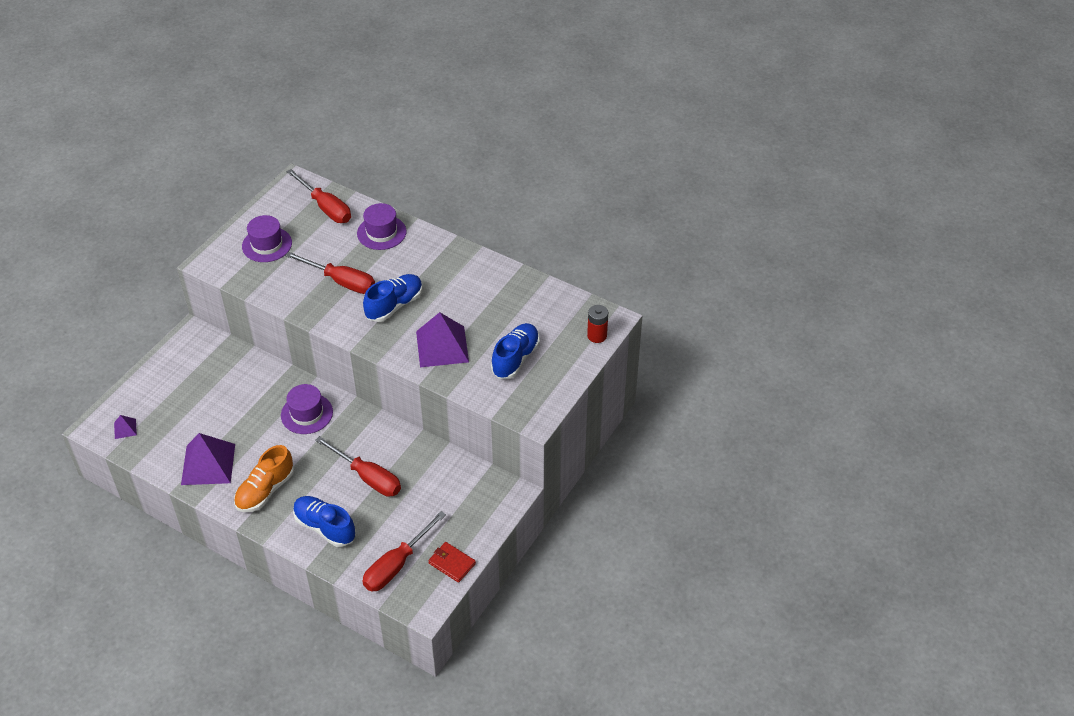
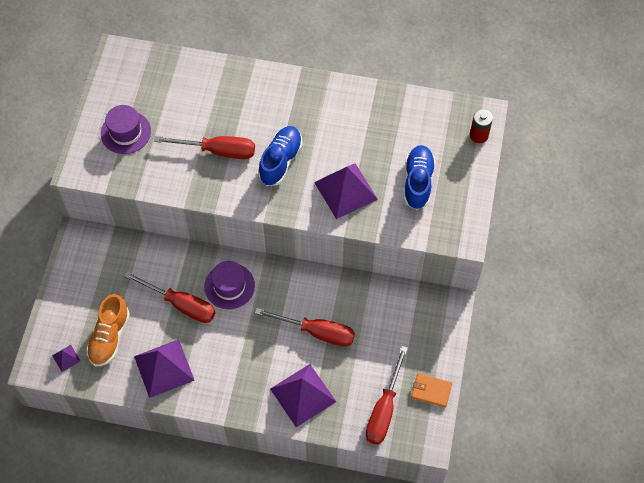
camera: 20 degrees left, 15 degrees up
orange shoe [234,445,294,512] -> orange shoe moved to [86,294,130,366]
red screwdriver [286,169,351,223] -> red screwdriver moved to [124,271,216,323]
blue shoe [293,496,356,547] -> purple pyramid [270,364,336,427]
purple hat [357,203,406,250] -> none
red wallet [428,542,476,583] -> orange wallet [411,373,452,408]

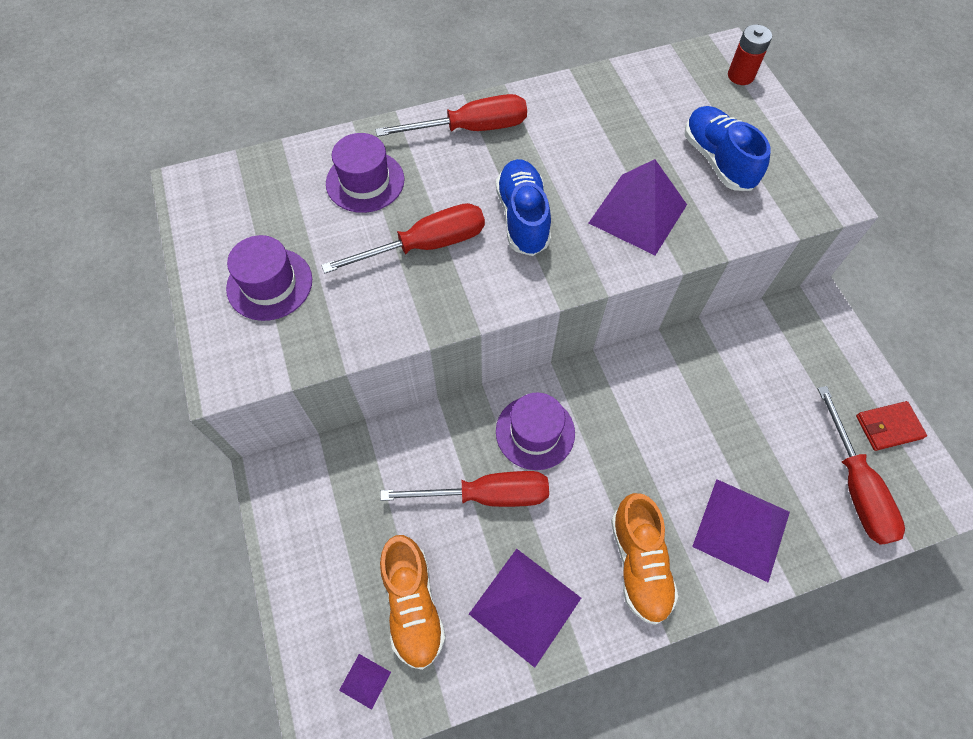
camera: 30 degrees left, 0 degrees up
red screwdriver [255,308,355,347] -> red screwdriver moved to [375,94,527,137]
orange wallet [411,373,452,408] -> red wallet [856,401,927,451]
none -> purple hat [326,133,404,213]
none -> orange shoe [611,493,678,625]

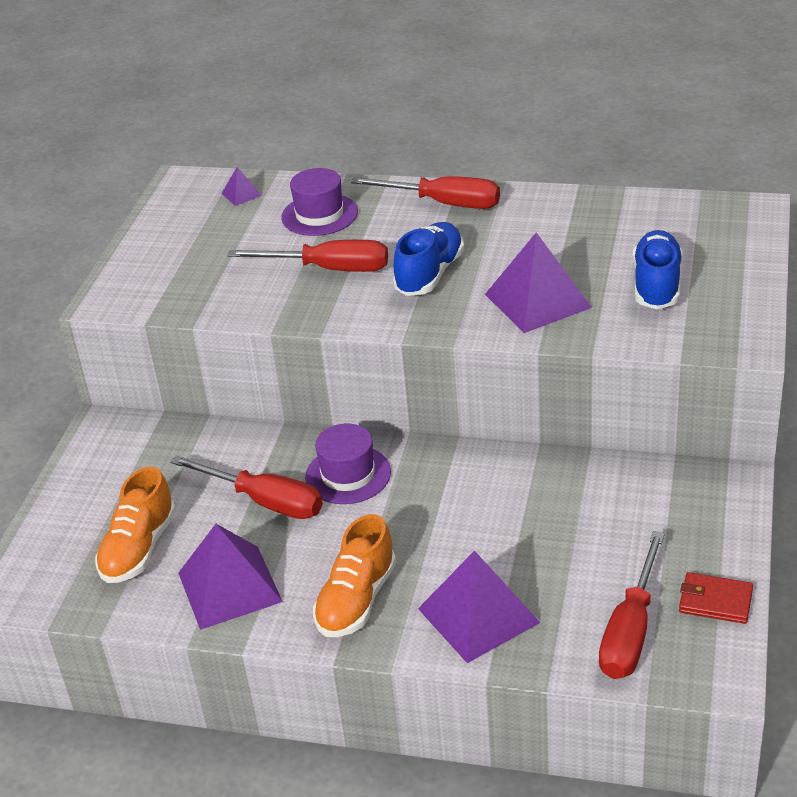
camera: 35 degrees right, 25 degrees down
purple hat [226,235,312,321] -> none
purple pyramid [339,654,391,710] -> purple pyramid moved to [222,167,262,206]
red battery [728,25,772,85] -> none

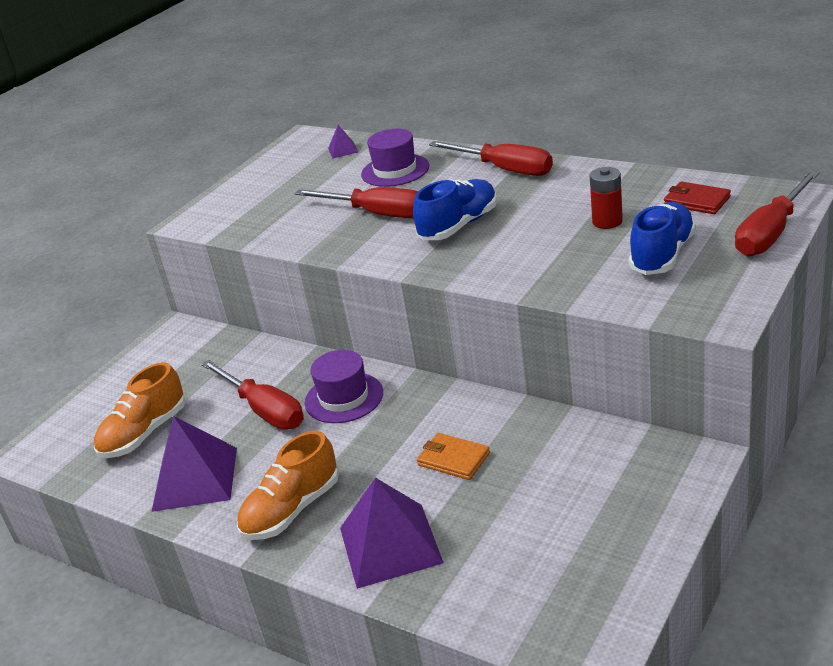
camera: 20 degrees right, 5 degrees down
purple pyramid [485,232,592,333] -> none
red screwdriver [599,531,665,679] -> red screwdriver moved to [735,170,820,257]
red wallet [679,572,753,624] -> red wallet moved to [664,181,731,214]
none -> orange wallet [417,433,490,480]
none -> red battery [590,167,623,229]

